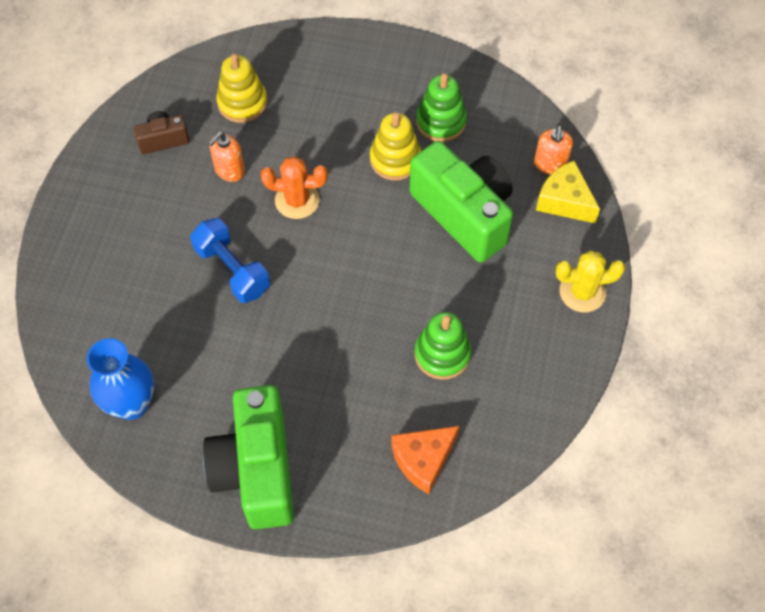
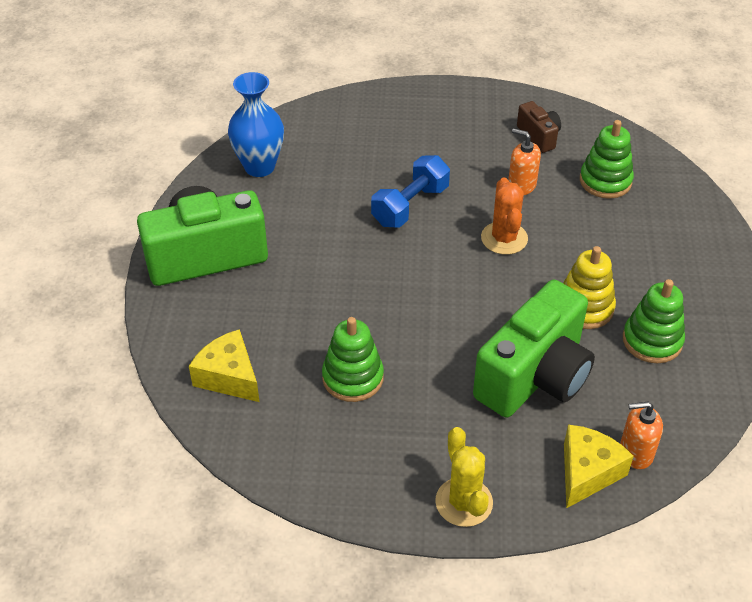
camera: 80 degrees right, 15 degrees down
yellow stacking toy [216,54,267,123] -> green stacking toy [580,120,634,199]
orange cheese [391,426,459,494] -> yellow cheese [189,329,260,402]

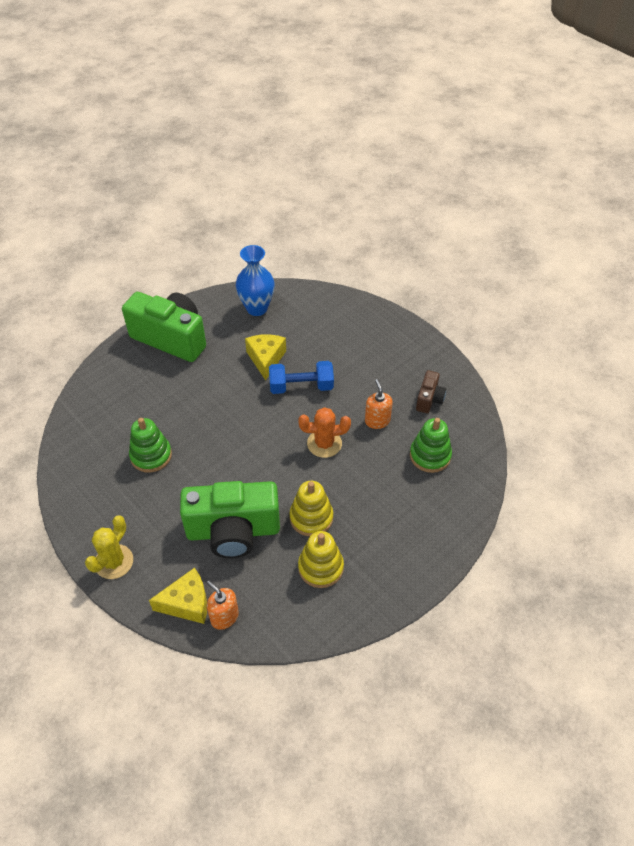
camera: 45 degrees right, 5 degrees up
yellow cheese [189,329,260,402] -> yellow cheese moved to [245,334,286,380]
orange cactus [481,178,528,255] -> orange cactus turned 45 degrees clockwise [298,407,351,458]
green stacking toy [623,279,685,363] -> yellow stacking toy [298,531,344,588]

